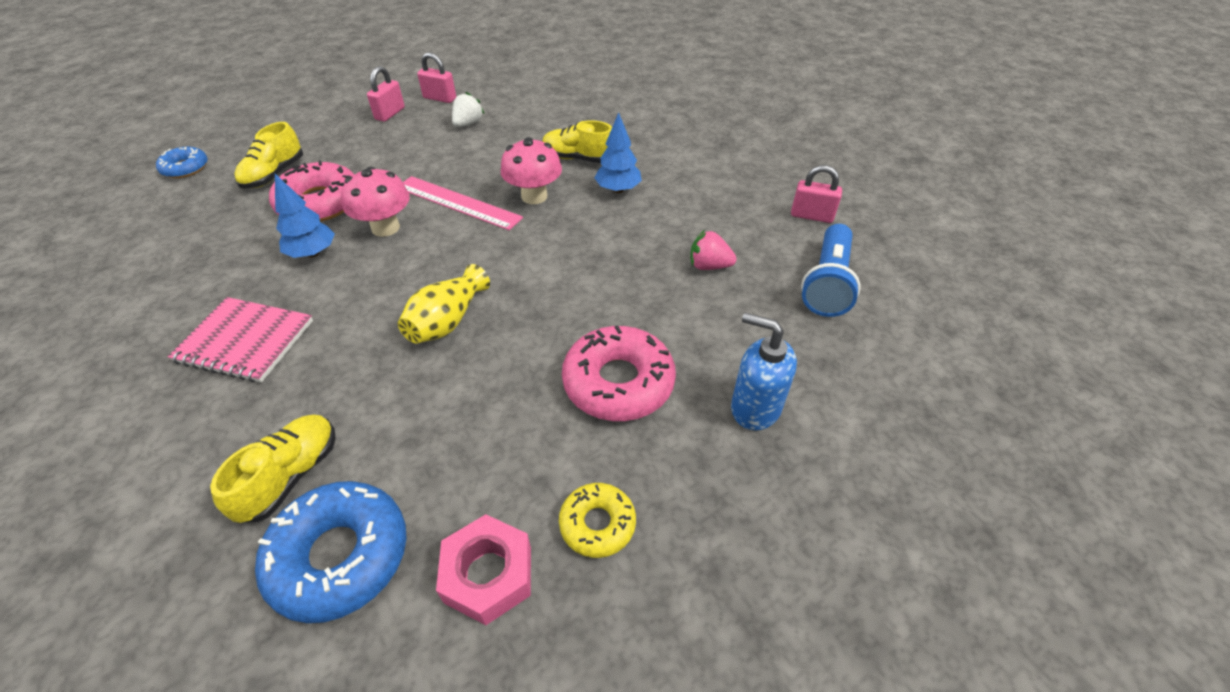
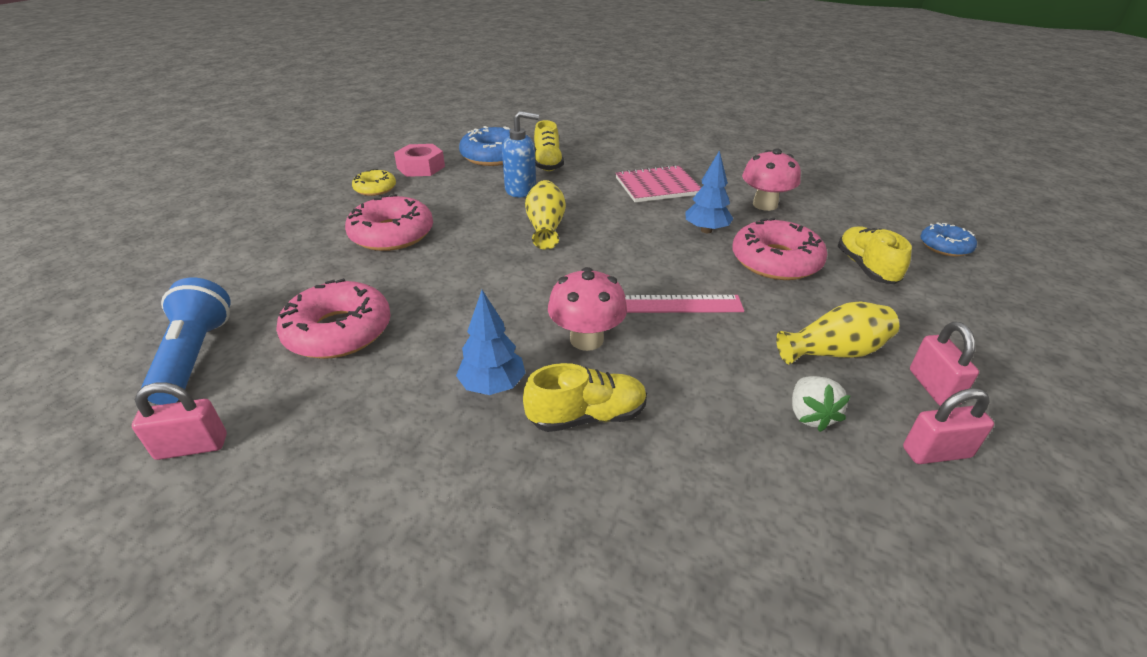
camera: 150 degrees right, 10 degrees down
pink mushroom [341,167,410,237] -> pink mushroom moved to [742,148,801,211]
pink strawberry [690,230,737,270] -> pink donut [276,278,391,359]
blue soap dispenser [731,313,797,431] -> blue soap dispenser moved to [502,111,539,197]
none -> yellow vase [776,302,899,365]

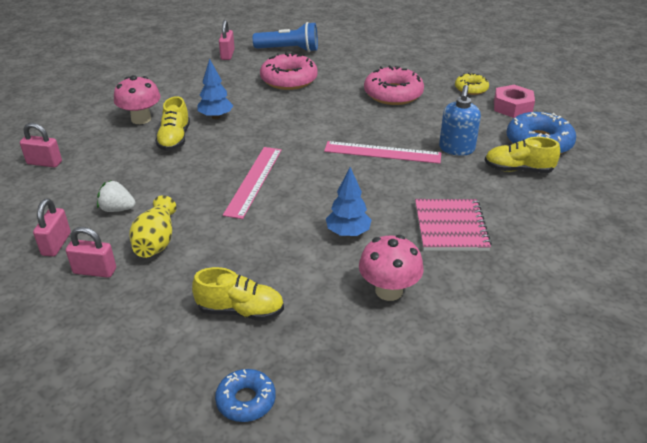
camera: 105 degrees right, 0 degrees up
yellow vase [525,180,566,250] -> pink ruler [324,141,441,164]
pink mushroom [548,267,627,351] -> pink mushroom moved to [114,75,161,124]
pink donut [732,217,827,280] -> none
none -> pink padlock [20,123,62,168]

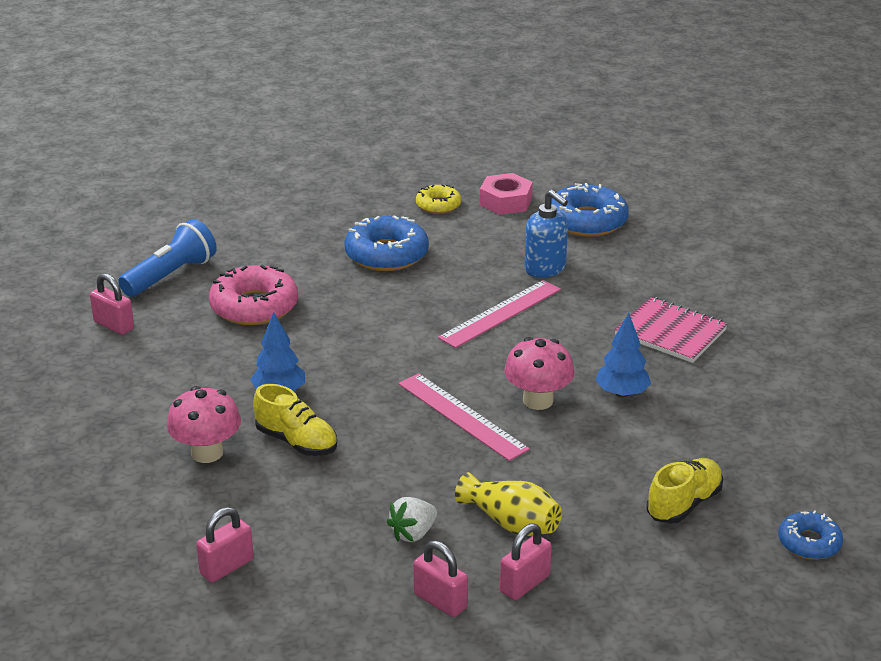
camera: 55 degrees left, 5 degrees down
pink mushroom [359,235,424,301] -> pink mushroom moved to [504,337,574,410]
pink donut [364,65,424,105] -> blue donut [344,215,429,271]
yellow shoe [485,137,560,173] -> none

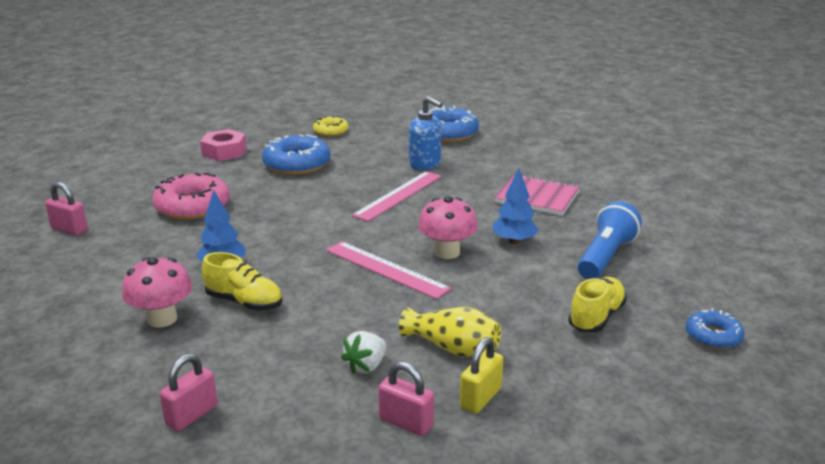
camera: 10 degrees left, 5 degrees down
blue flashlight [118,219,217,297] -> blue flashlight moved to [578,201,642,279]
pink nut [480,173,533,215] -> pink nut moved to [200,129,247,161]
pink padlock [500,523,552,600] -> yellow padlock [460,337,503,414]

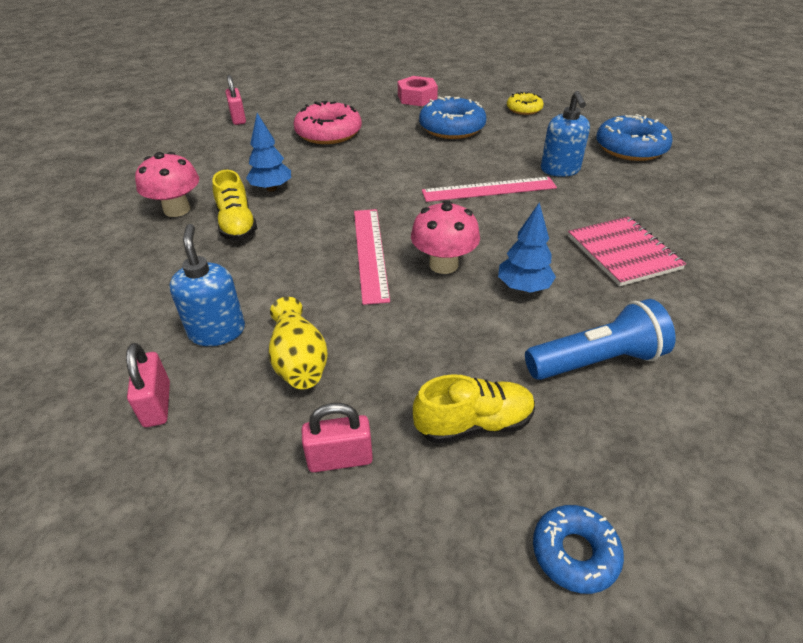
camera: 45 degrees right, 15 degrees up
pink padlock [160,354,217,432] -> pink padlock moved to [302,403,373,472]
white strawberry [341,331,386,374] -> blue soap dispenser [170,224,245,346]
yellow padlock [460,337,503,414] -> none

